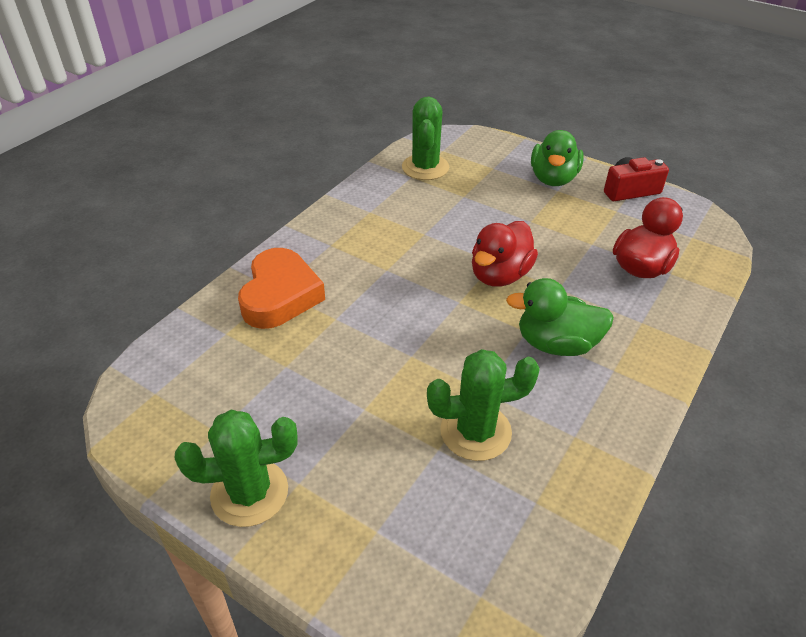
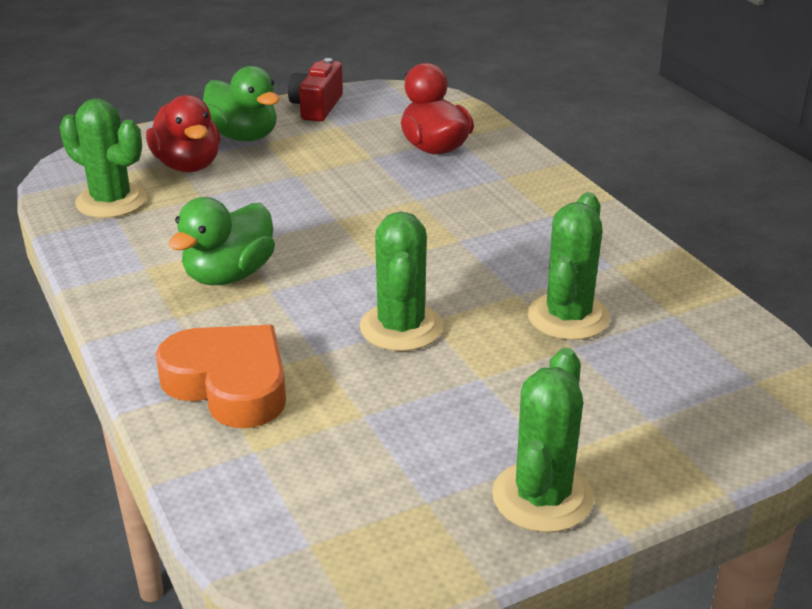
camera: 60 degrees left, 10 degrees down
red duck [472,221,538,287] -> red duck moved to [146,95,220,172]
green duck [506,278,614,356] -> green duck moved to [169,197,275,285]
none -> green cactus [360,211,443,351]

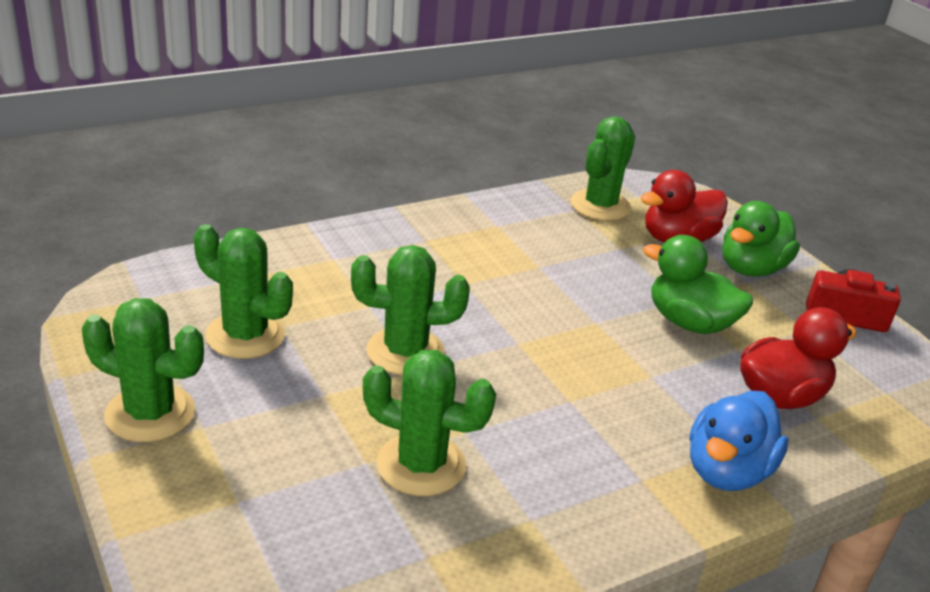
camera: 85 degrees right, 0 degrees up
orange heart [156,325,286,428] -> none
green duck [169,197,275,285] -> green duck moved to [643,235,753,334]
none -> green cactus [194,224,293,359]
none -> blue duck [690,391,789,491]

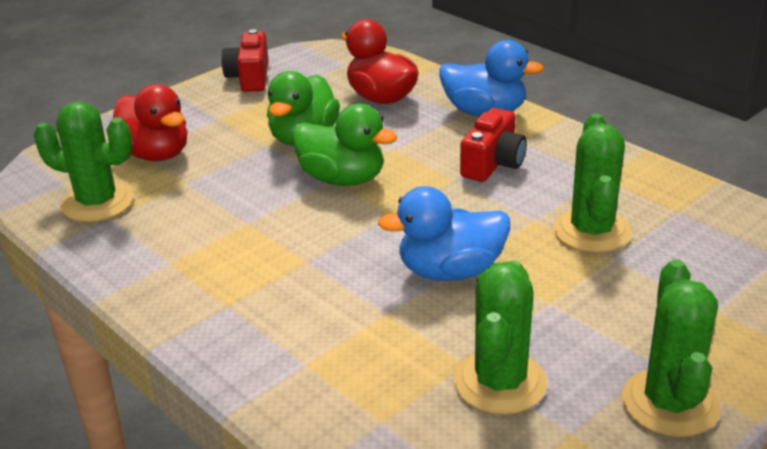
camera: 100 degrees left, 0 degrees up
green cactus [351,245,470,375] -> blue duck [378,186,510,281]
green duck [722,201,800,277] -> green duck moved to [292,104,397,186]
none -> red camera [460,108,527,182]

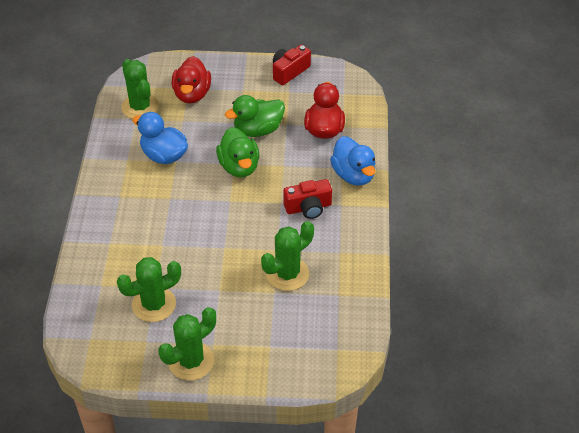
camera: 45 degrees right, 15 degrees up
blue duck [378,186,510,281] -> blue duck moved to [132,112,188,164]

